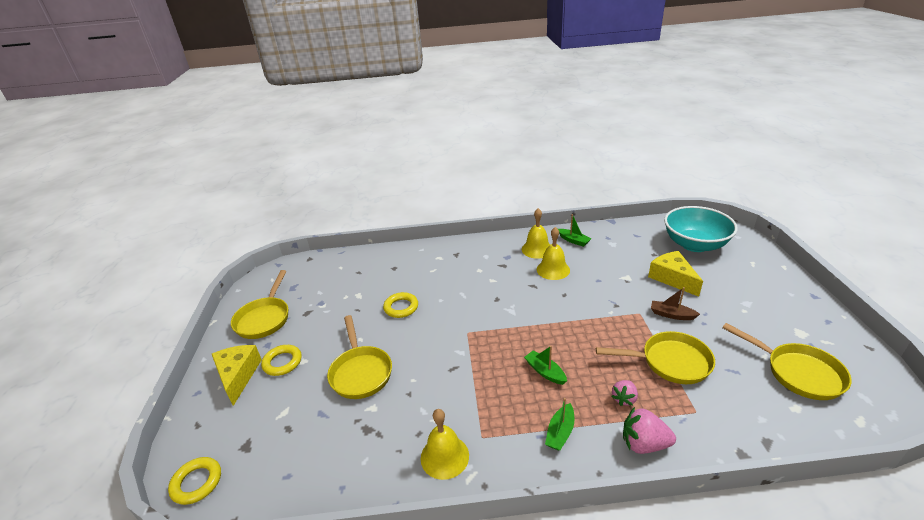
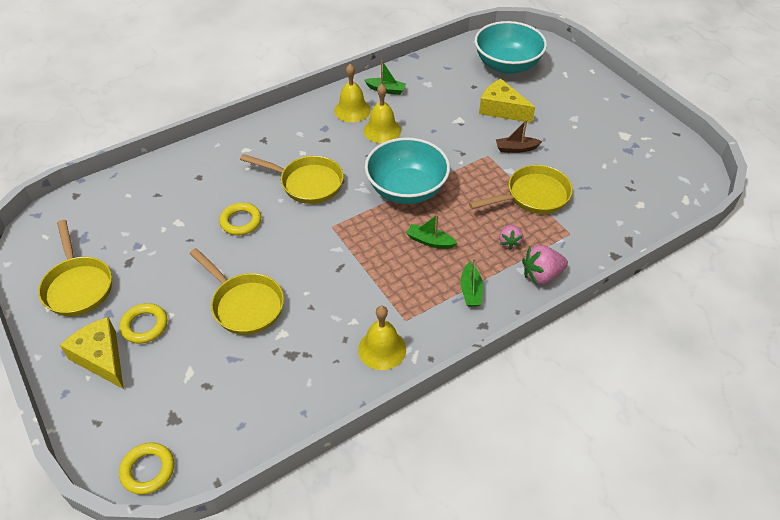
camera: 30 degrees left, 15 degrees up
yellow pan [722,323,852,400] -> yellow pan moved to [240,154,344,204]
none -> turquoise bowl [365,137,450,204]

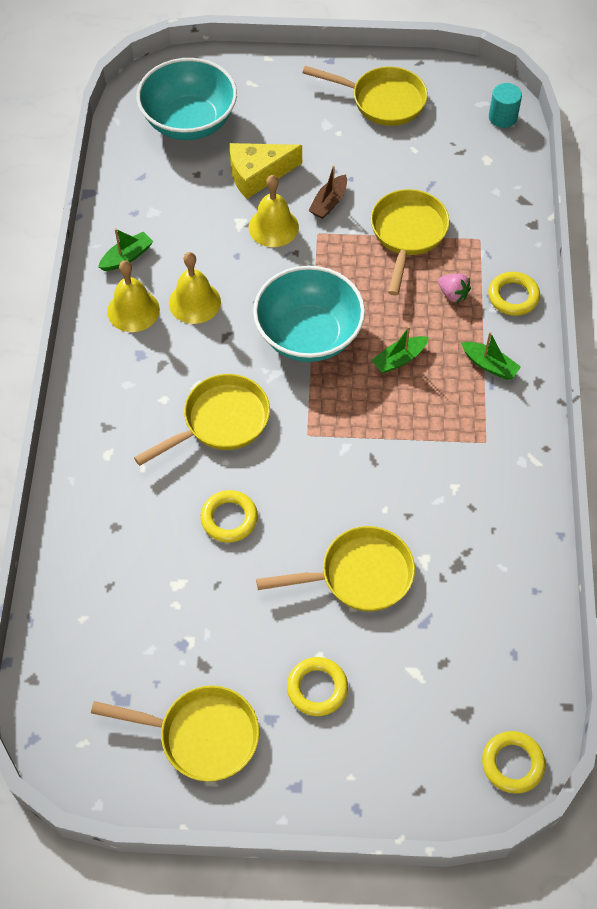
camera: 55 degrees left, 10 degrees up
yellow cheese [60,317,124,389] -> none
yellow bell [358,306,406,370] -> yellow bell moved to [249,175,299,247]
pink strawberry [522,245,568,284] -> yellow ring [488,272,540,316]
none -> yellow pan [303,66,428,126]
none -> turquoise cylinder [489,83,522,128]

